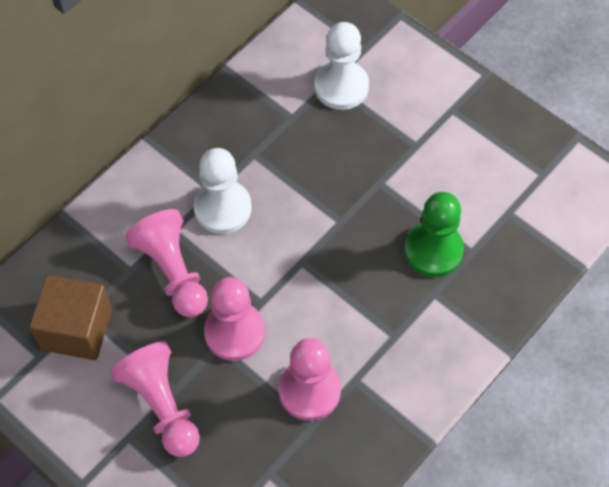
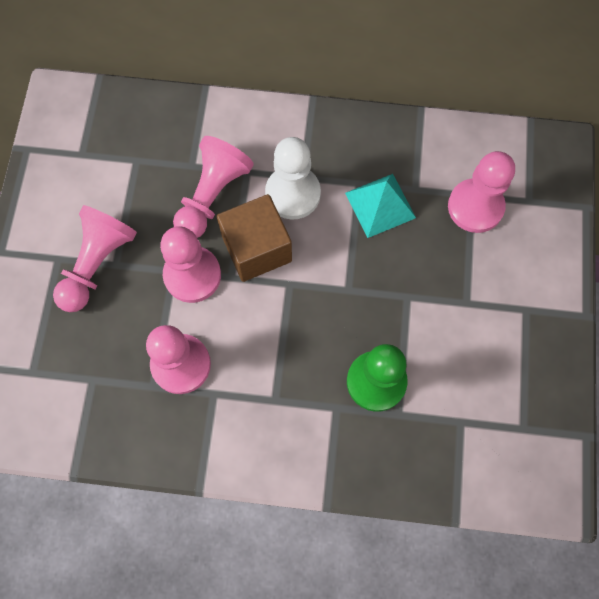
camera: 55 degrees right, 10 degrees up
brown cube [29,275,112,360] -> brown cube moved to [217,194,292,282]
white pawn [314,22,369,110] -> pink pawn [448,151,515,233]
none -> turquoise pyramid [345,174,416,238]

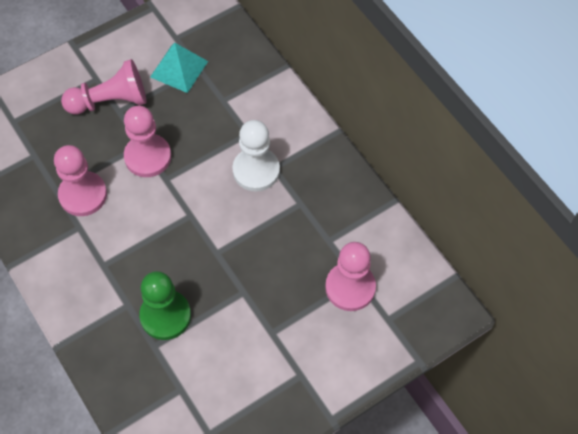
camera: 50 degrees right, 10 degrees down
pink pawn [173,136,254,238] -> none
brown cube [217,194,292,282] -> none
turquoise pyramid [345,174,416,238] -> turquoise pyramid moved to [150,43,208,93]

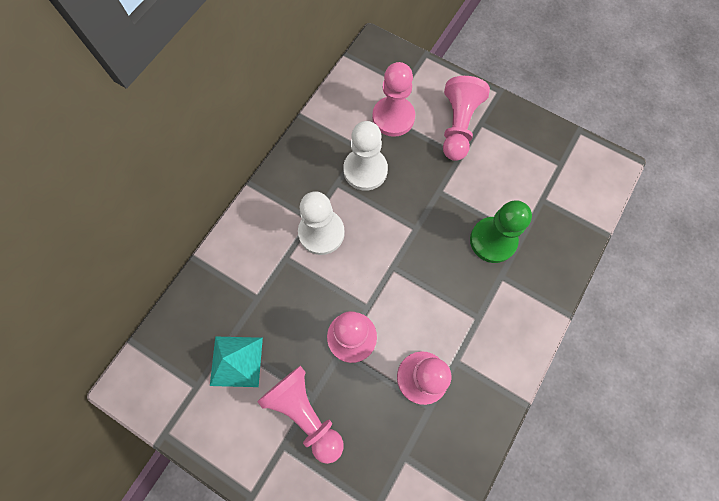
camera: 115 degrees left, 10 degrees up
none -> white pawn [343,121,388,191]
none -> pink pawn [443,76,490,161]

